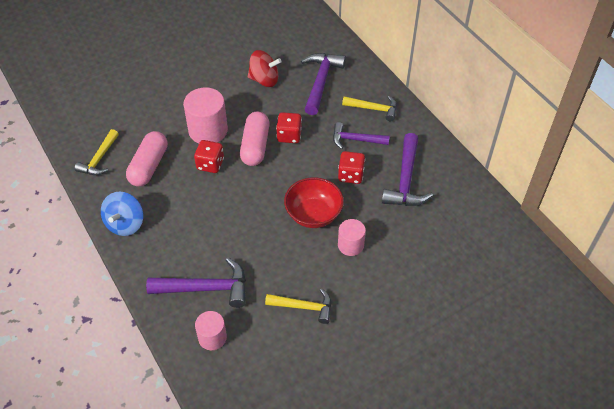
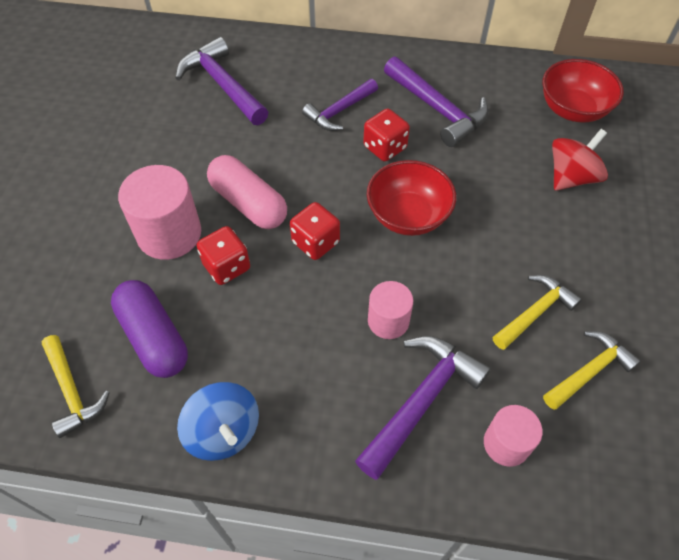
camera: 50 degrees left, 5 degrees up
pink capsule [126,131,168,187] -> purple capsule [111,280,188,378]
red spinning top [248,50,282,87] -> red spinning top moved to [552,129,608,191]
red dice [276,112,302,143] -> red dice moved to [290,202,340,260]
pink cylinder [338,219,366,256] -> pink cylinder moved to [368,281,413,339]
yellow hammer [342,96,397,121] -> yellow hammer moved to [543,331,641,410]
none -> red bowl [542,59,624,122]

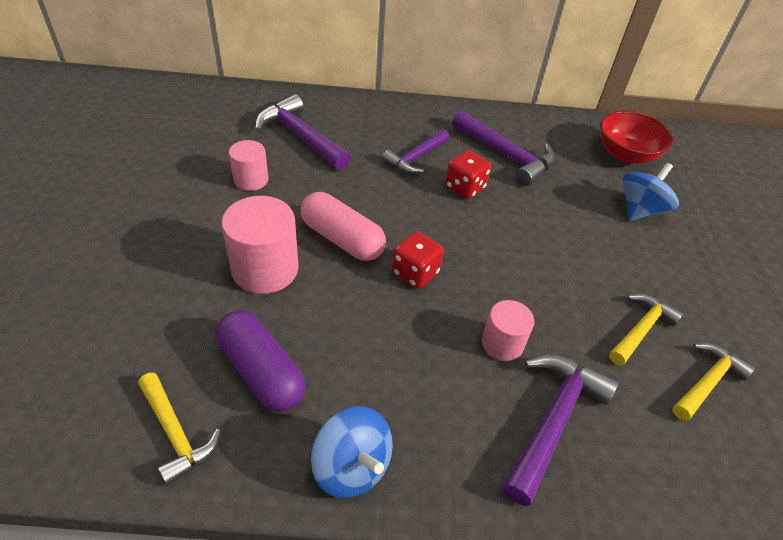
camera: 10 degrees left, 10 degrees down
red dice [197,226,250,285] -> none
red bowl [367,160,456,236] -> none
pink cylinder [484,405,543,467] -> pink cylinder moved to [229,140,268,191]
red spinning top [552,129,608,191] -> blue spinning top [622,163,679,221]

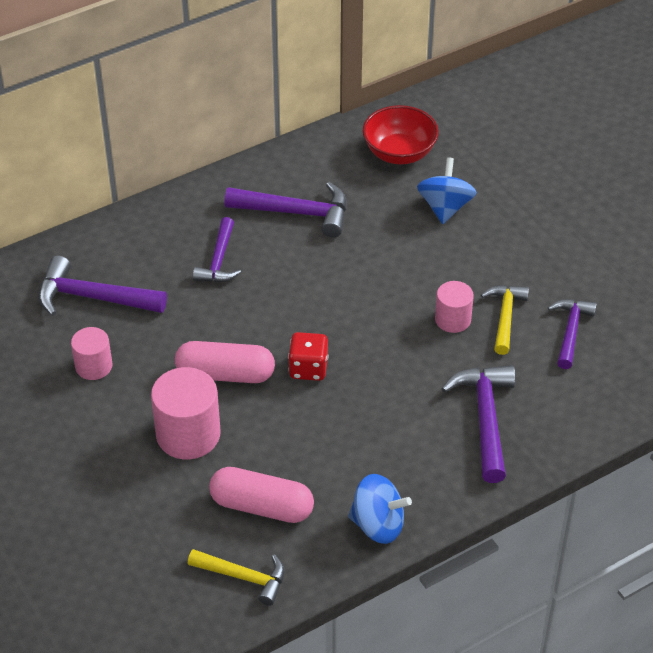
camera: 30 degrees left, 0 degrees up
purple capsule [216,310,306,411] -> pink capsule [209,467,314,523]
red dice [445,150,491,199] -> none
pink cylinder [482,300,534,361] -> pink cylinder moved to [435,281,474,333]
yellow hammer [672,343,756,421] -> purple hammer [548,299,597,369]

